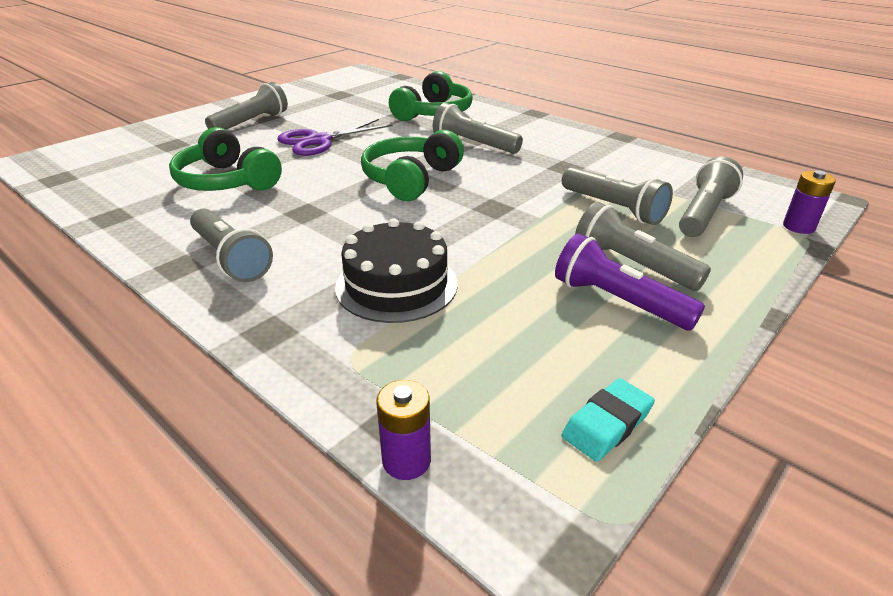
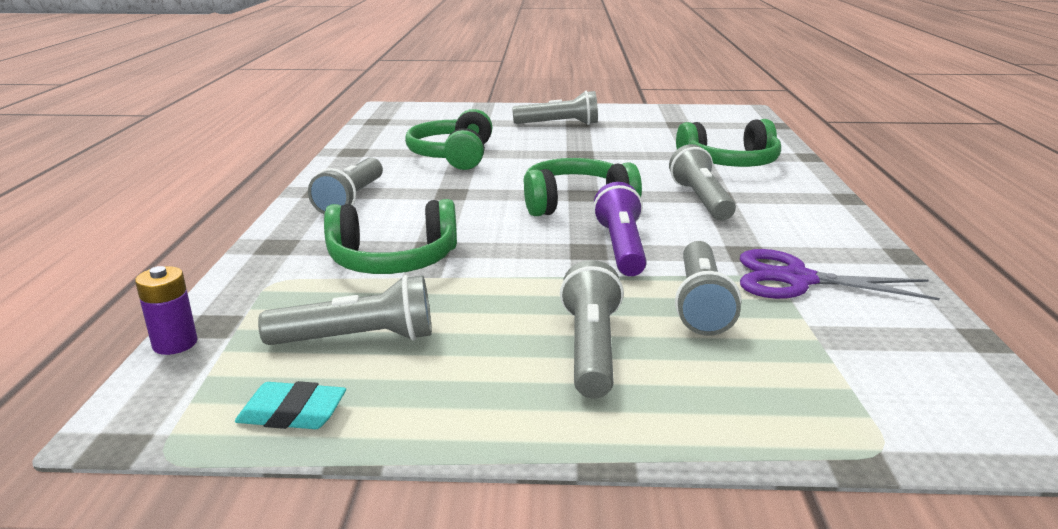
camera: 50 degrees right, 10 degrees down
purple scissors [277,119,393,156] -> purple scissors moved to [740,249,940,300]
black cake [335,218,458,323] -> green headphones [324,199,457,274]
purple flashlight [555,233,705,331] -> purple flashlight moved to [593,182,647,276]
grey flashlight [679,157,743,237] -> grey flashlight moved to [258,275,432,345]
purple battery [783,170,836,234] -> none

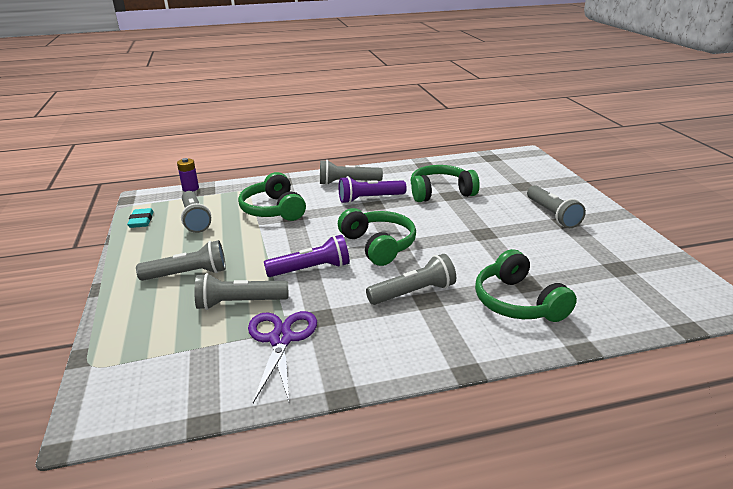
camera: 75 degrees right, 5 degrees up
none -> purple flashlight [339,176,407,203]

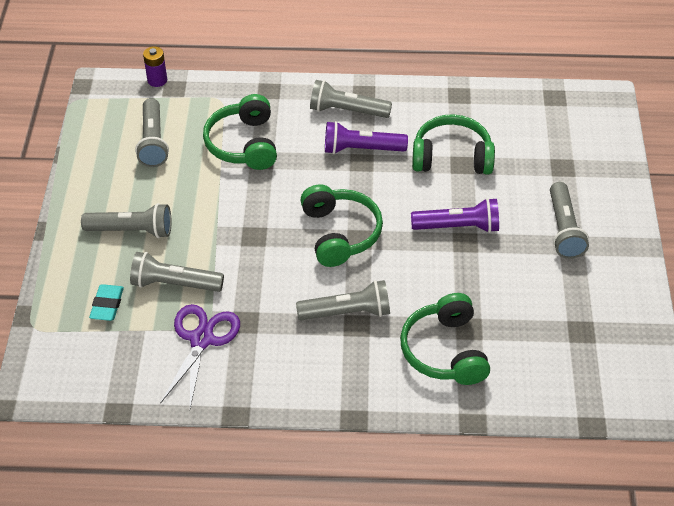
camera: 15 degrees right, 20 degrees up
turquoise eraser [127,208,154,228] -> turquoise eraser moved to [89,284,124,321]
purple flashlight [264,235,350,277] -> purple flashlight moved to [411,198,499,233]

